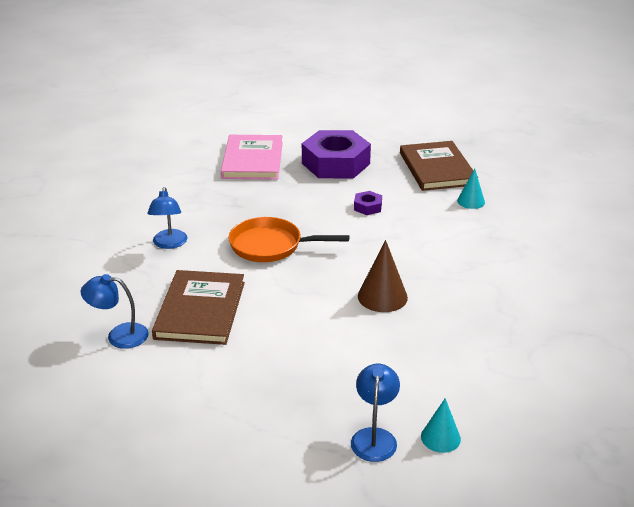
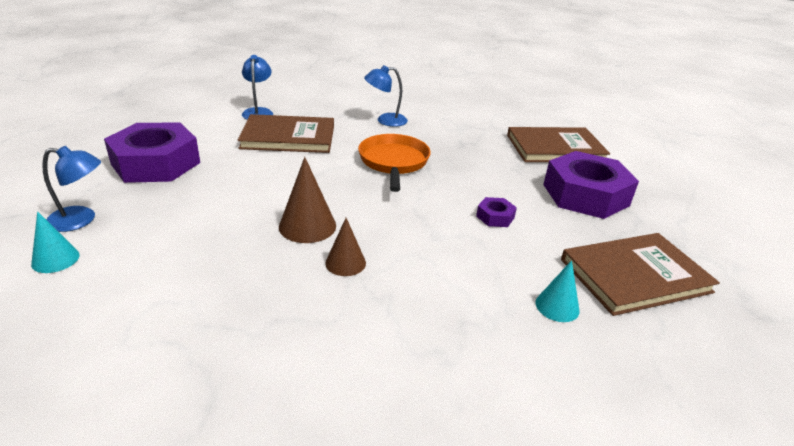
camera: 80 degrees right, 0 degrees up
pink book [221,135,283,179] -> brown book [507,127,610,162]
none -> purple nut [104,122,200,183]
none -> brown cone [325,218,366,276]

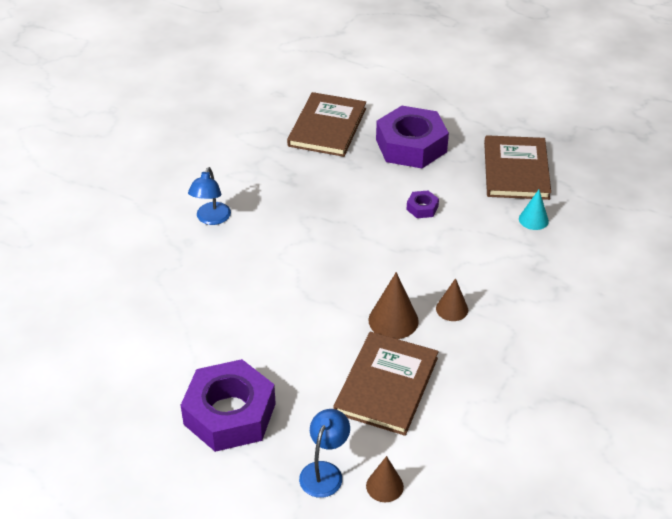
camera: 65 degrees left, 10 degrees up
turquoise cone [31,211,80,273] -> brown cone [366,456,404,502]
brown book [238,114,334,153] -> brown book moved to [333,332,439,436]
blue lamp [242,55,273,120] -> none
orange pan [358,134,431,192] -> none

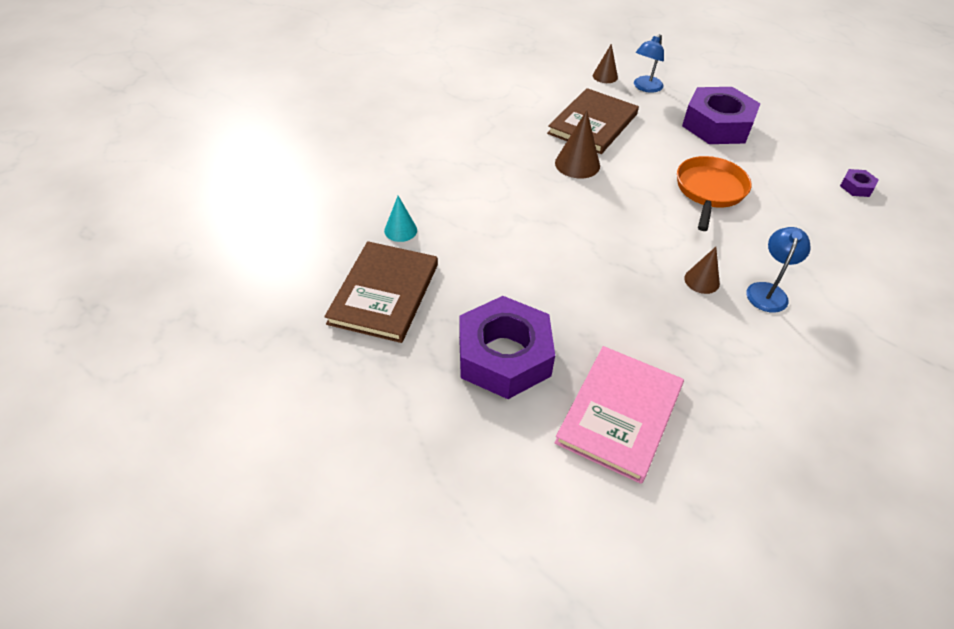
camera: 170 degrees left, 5 degrees up
brown book [287,92,366,157] -> pink book [554,346,684,484]
purple nut [406,191,439,218] -> purple nut moved to [840,169,879,197]
brown cone [436,278,468,321] -> brown cone moved to [684,247,720,294]
none -> orange pan [677,156,752,231]

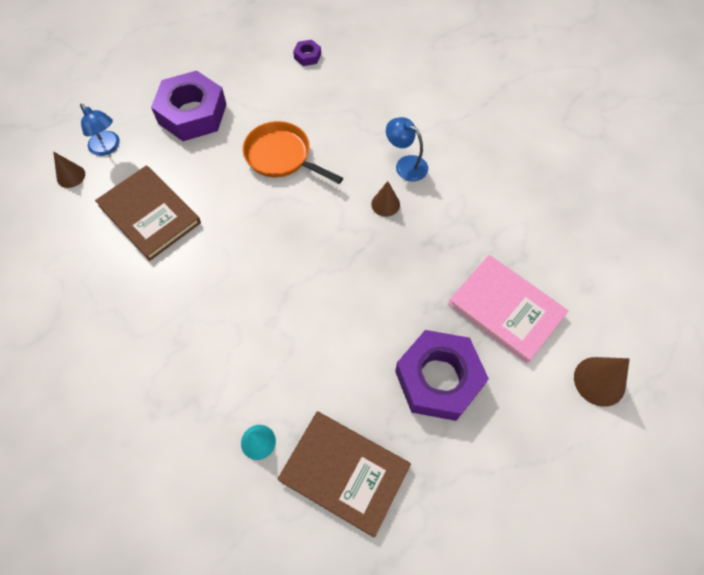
camera: 75 degrees left, 15 degrees up
brown cone [555,110,600,178] -> brown cone moved to [574,357,630,407]

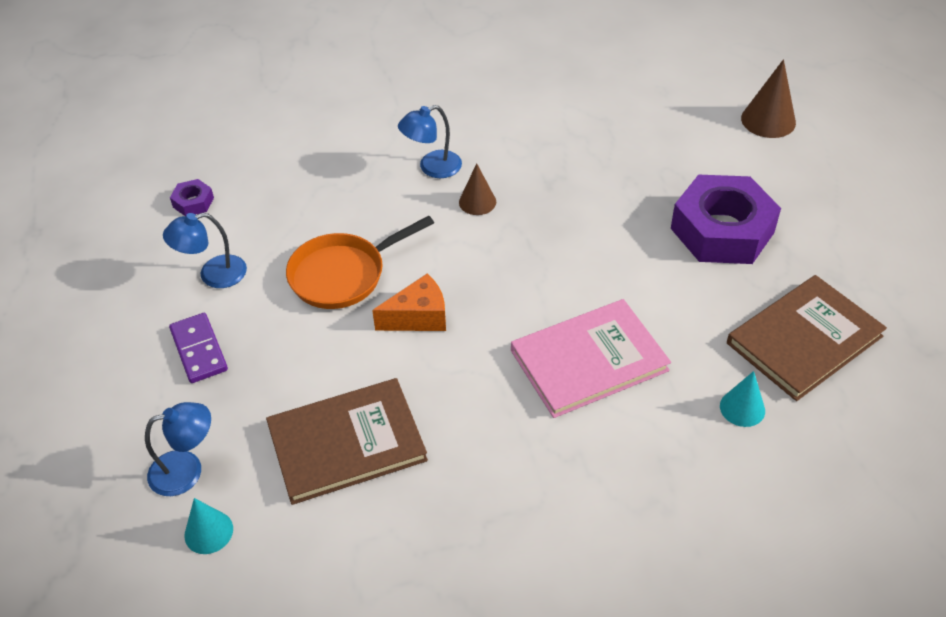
camera: 65 degrees left, 15 degrees down
brown cone [53,152,85,188] -> turquoise cone [184,498,233,554]
purple nut [151,71,227,141] -> purple domino [169,313,228,383]
pink book [448,255,568,363] -> pink book moved to [511,299,671,418]
none -> blue lamp [163,213,247,288]
none -> orange cheese [372,274,446,331]

